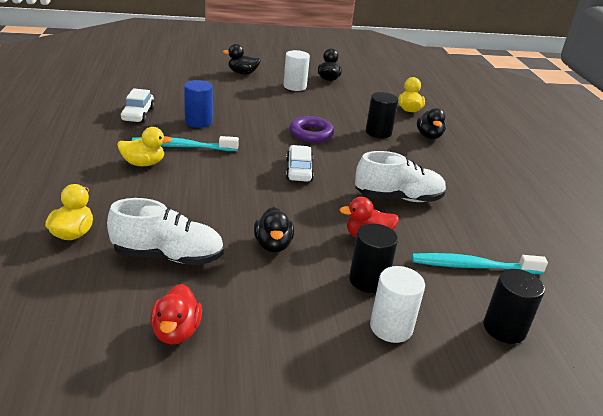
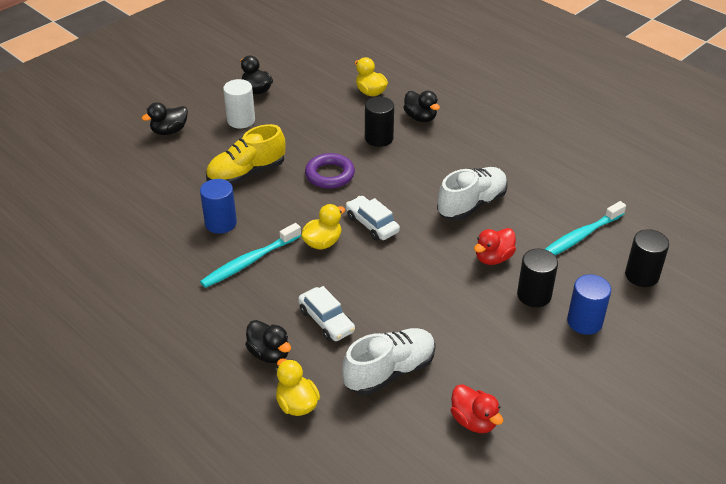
camera: 35 degrees left, 10 degrees up
yellow duck [117,127,172,166] -> yellow duck moved to [301,204,345,250]
white car [120,88,155,123] -> white car moved to [298,286,355,341]
black duck [254,207,294,253] -> black duck moved to [245,320,291,363]
white cylinder [370,266,425,343] -> blue cylinder [567,274,611,335]
none -> yellow shoe [206,124,285,185]

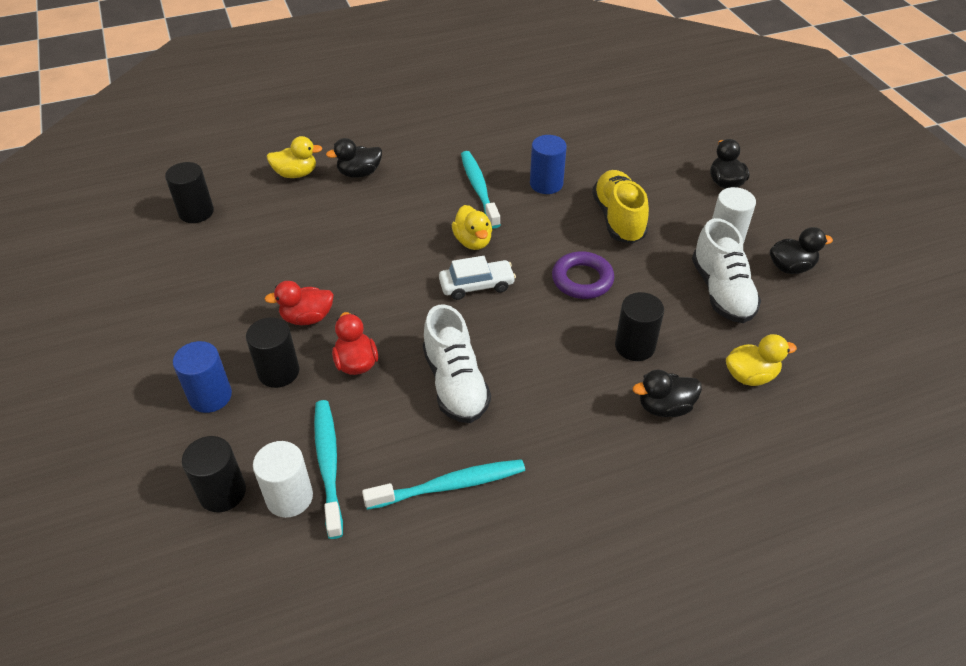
camera: 115 degrees right, 5 degrees up
white car [298,286,355,341] -> none
white shoe [342,328,436,395] -> white shoe moved to [692,218,761,323]
red duck [451,384,503,433] -> red duck moved to [265,281,334,325]
none -> black cylinder [165,162,214,223]
none -> white cylinder [253,441,313,518]
none -> turquoise toothbrush [362,459,525,510]

